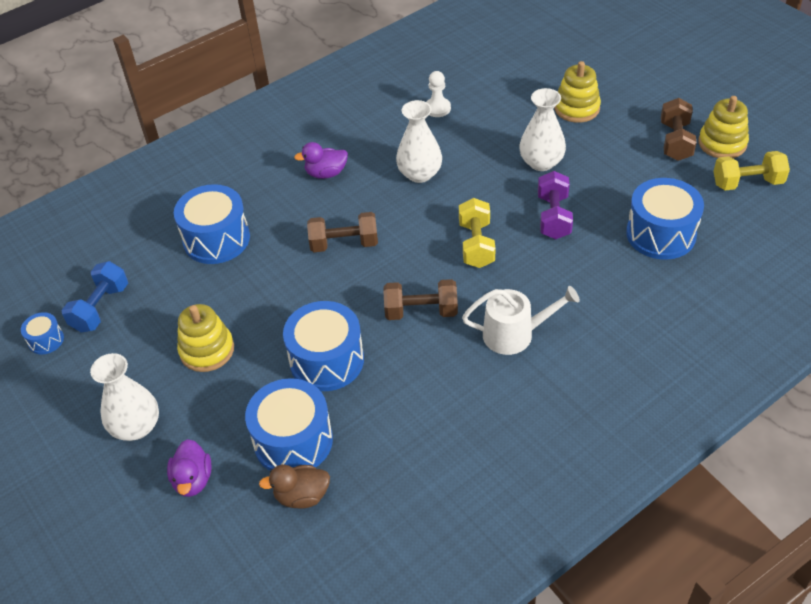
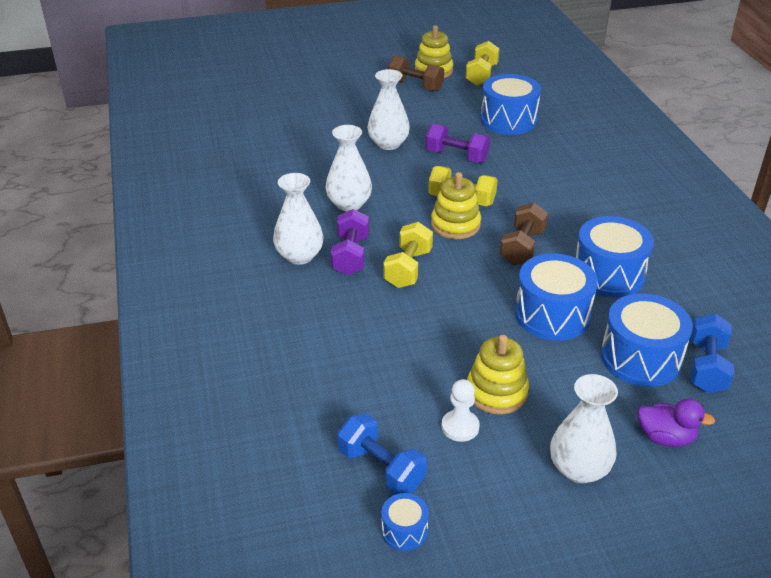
camera: 70 degrees left, 10 degrees down
blue drum [174,184,250,264] -> blue drum moved to [576,216,654,298]
brown duck [259,464,330,509] -> blue dumbbell [690,314,734,393]
purple duck [294,142,348,179] -> white vase [273,173,323,265]
brown dumbbell [307,212,378,252] -> yellow dumbbell [383,222,433,288]
white pawn [426,71,451,117] -> white pawn moved to [442,379,480,442]
white watering can [462,286,580,355] -> none
yellow stacking toy [554,61,601,123] -> yellow stacking toy moved to [431,172,481,239]
none -> purple dumbbell [331,209,369,275]

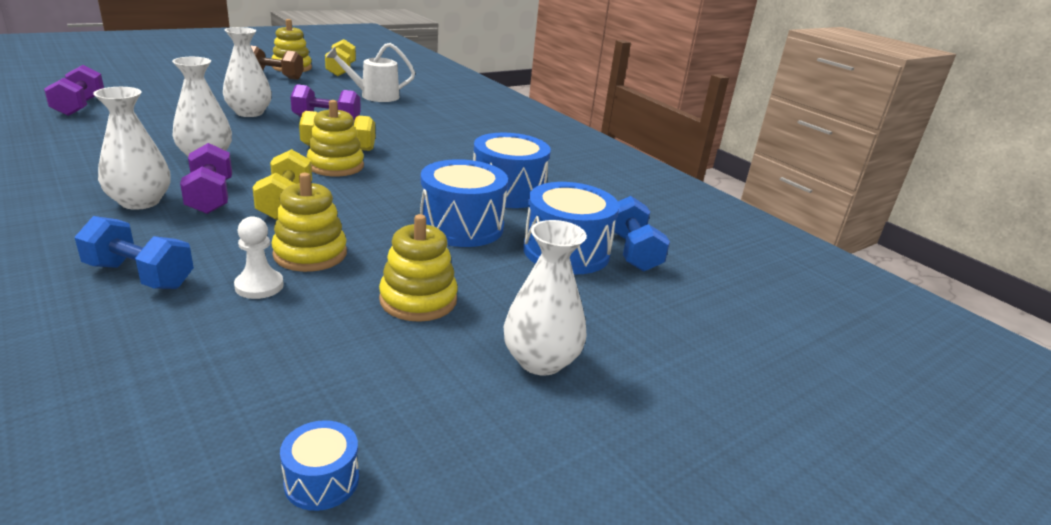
camera: 25 degrees left, 10 degrees down
blue dumbbell [337,414,427,495] -> blue dumbbell moved to [75,216,194,289]
white pawn [442,379,480,442] -> white pawn moved to [234,216,284,299]
blue drum [481,74,541,135] -> white watering can [326,43,415,102]
brown dumbbell [500,202,548,265] -> none
purple duck [638,399,715,447] -> none
none -> purple dumbbell [44,65,104,116]
none -> yellow stacking toy [271,173,347,272]

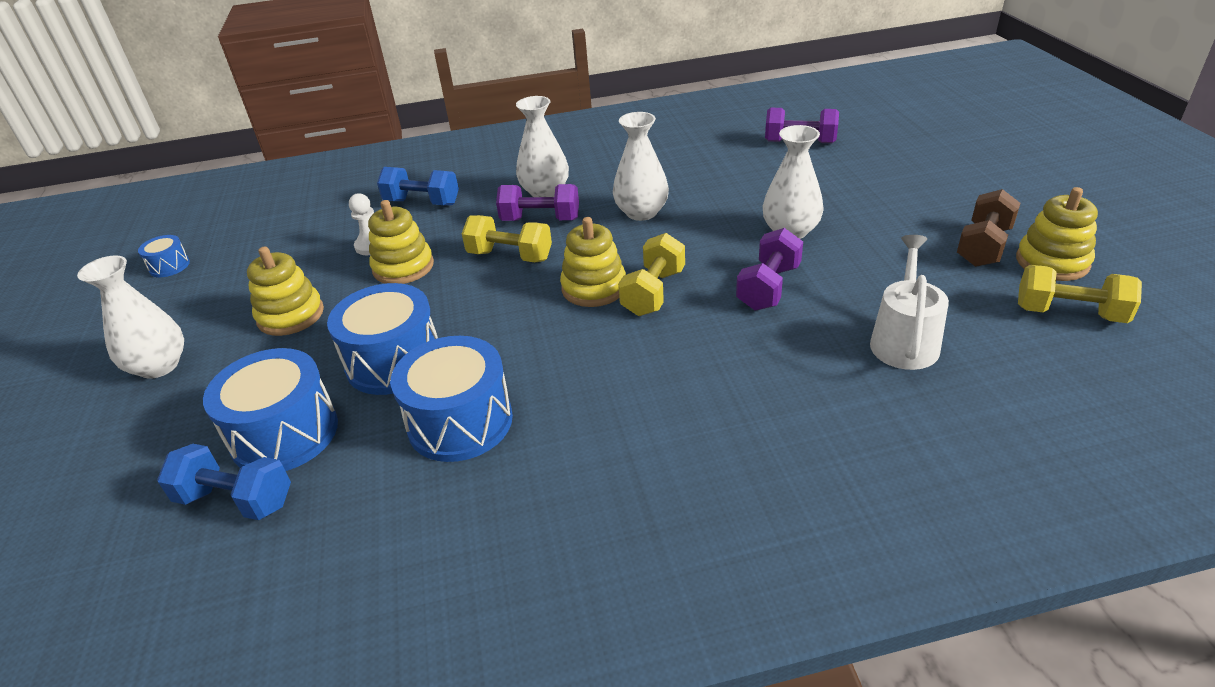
camera: 120 degrees right, 10 degrees up
blue dumbbell [75,216,194,289] -> blue dumbbell turned 60 degrees clockwise [377,167,459,205]

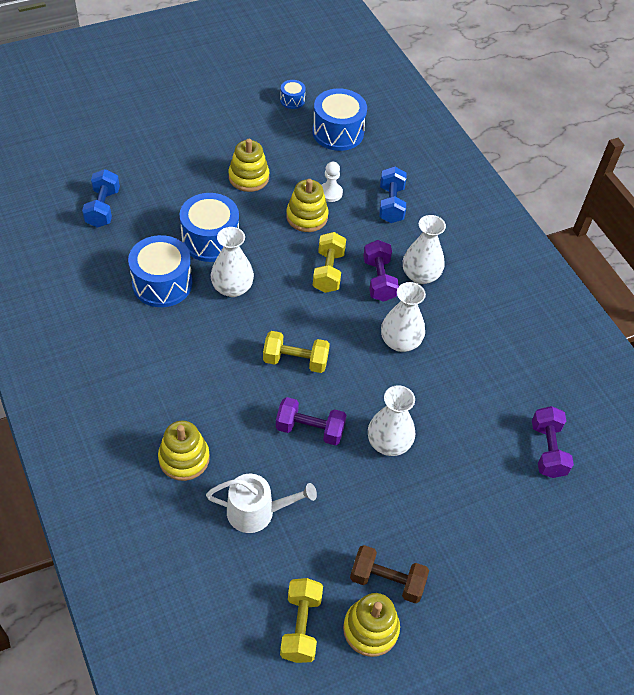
camera: 70 degrees right, 15 degrees up
white vase [77,256,184,379] -> white vase moved to [211,227,254,297]
blue drum [203,348,338,471] -> blue drum moved to [312,88,367,151]
yellow stacking toy [560,217,626,307] -> yellow stacking toy moved to [158,421,210,481]

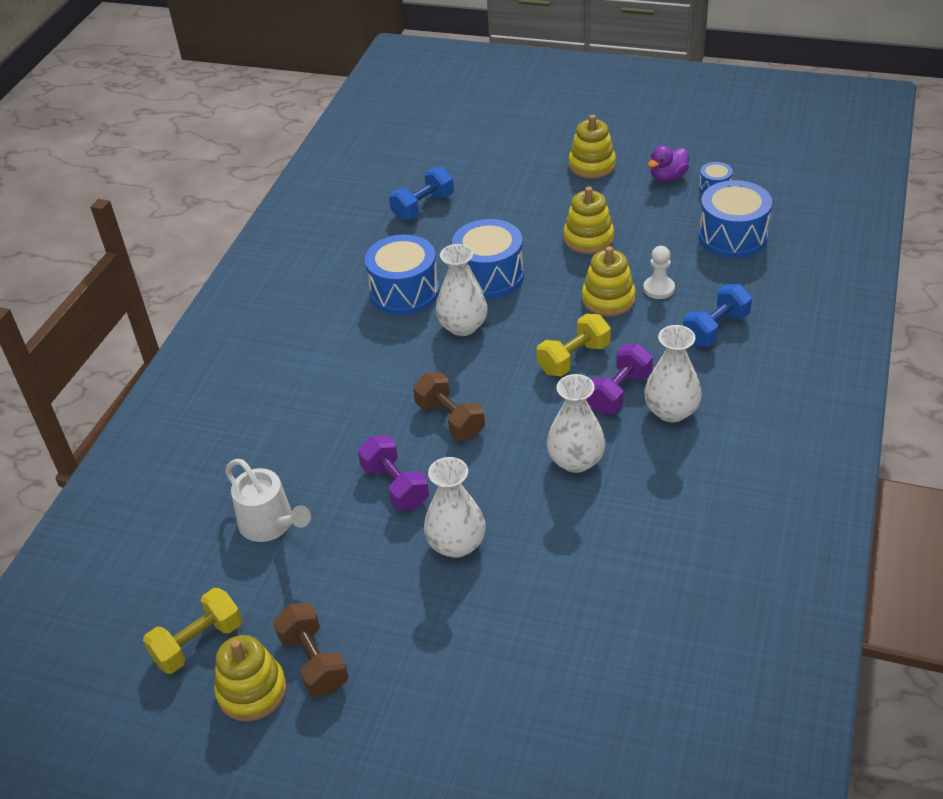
camera: 50 degrees right, 10 degrees down
yellow stacking toy [158,421,210,481] -> yellow stacking toy moved to [569,114,616,179]
yellow dumbbell [263,331,330,373] -> brown dumbbell [413,372,485,440]
purple dumbbell [532,406,574,478] -> none
none -> purple duck [648,146,689,182]

